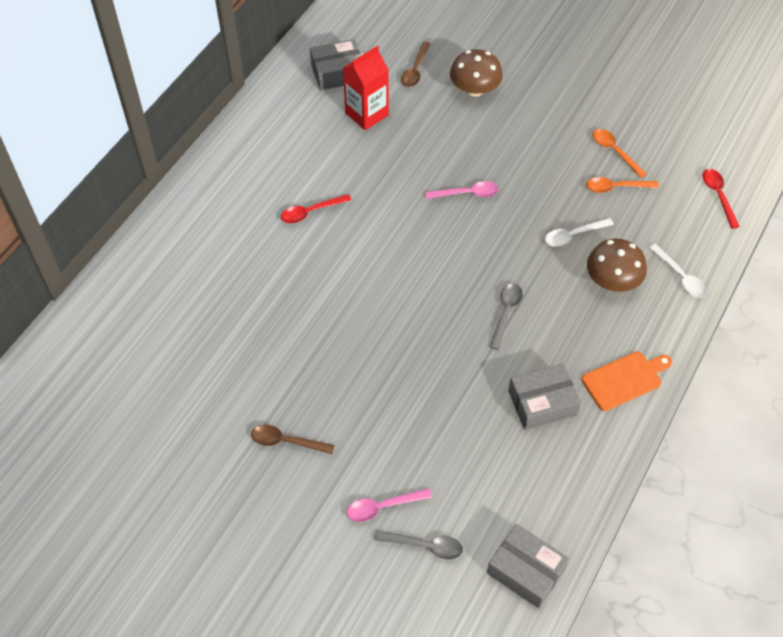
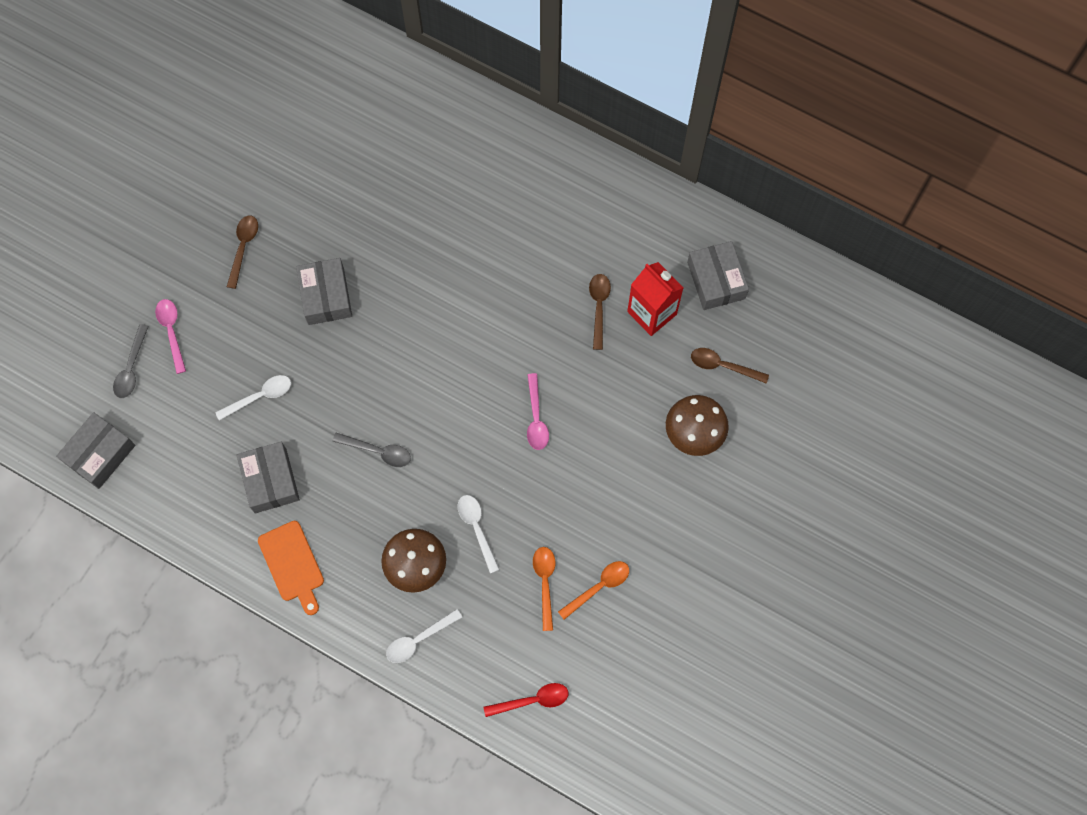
camera: 90 degrees right, 15 degrees up
red spoon [281,194,352,223] -> none
none -> white spoon [215,375,291,421]
none -> grey box [296,258,352,325]
none -> brown spoon [589,274,611,350]

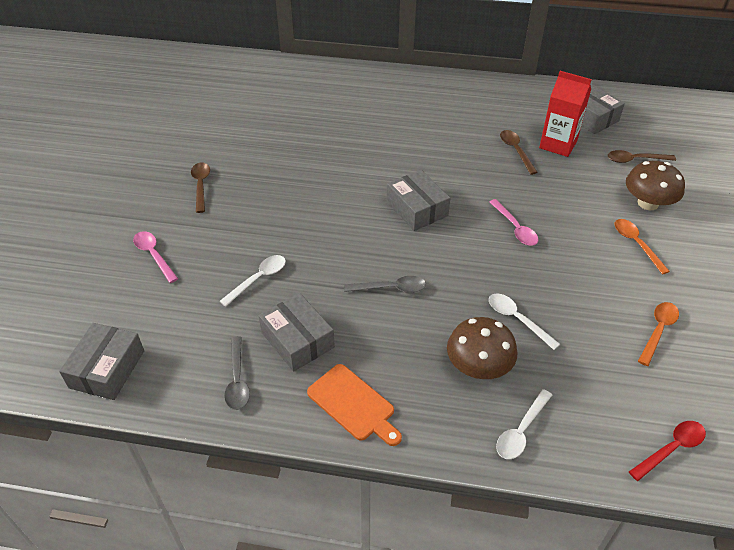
camera: 20 degrees left, 25 degrees down
grey spoon [113,324,149,398] -> grey spoon moved to [224,336,250,410]
grey box [296,258,352,325] -> grey box moved to [386,170,450,231]
orange spoon [533,547,556,631] -> orange spoon moved to [615,219,670,275]

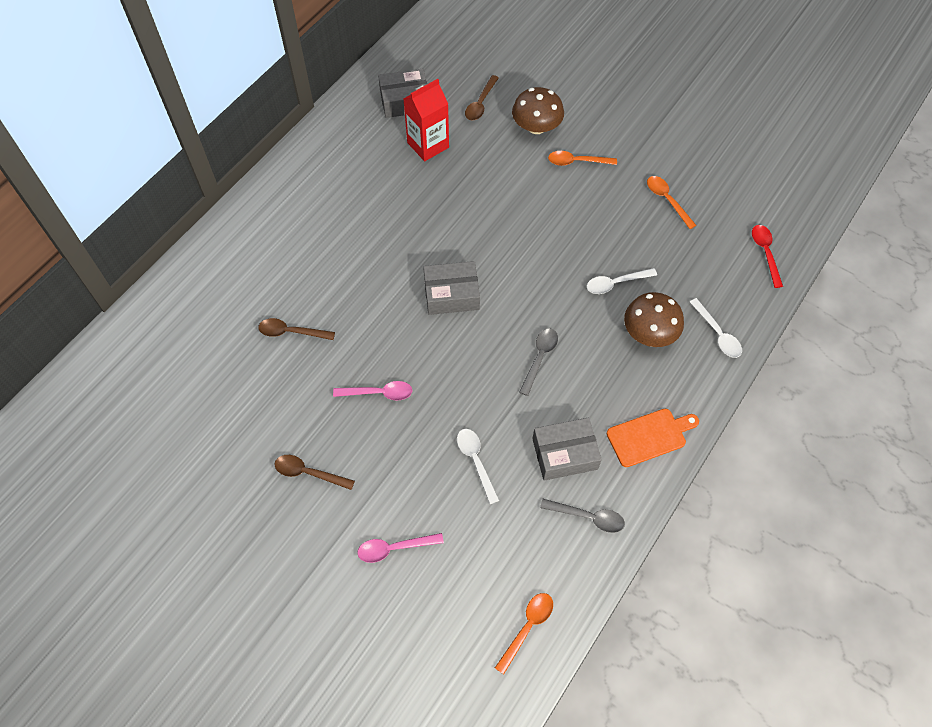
camera: 65 degrees left, 15 degrees up
grey box [59,323,144,400] -> orange spoon [495,593,553,675]
pink spoon [489,199,538,246] -> pink spoon moved to [333,381,413,401]
brown spoon [500,130,538,175] -> brown spoon moved to [258,318,335,340]

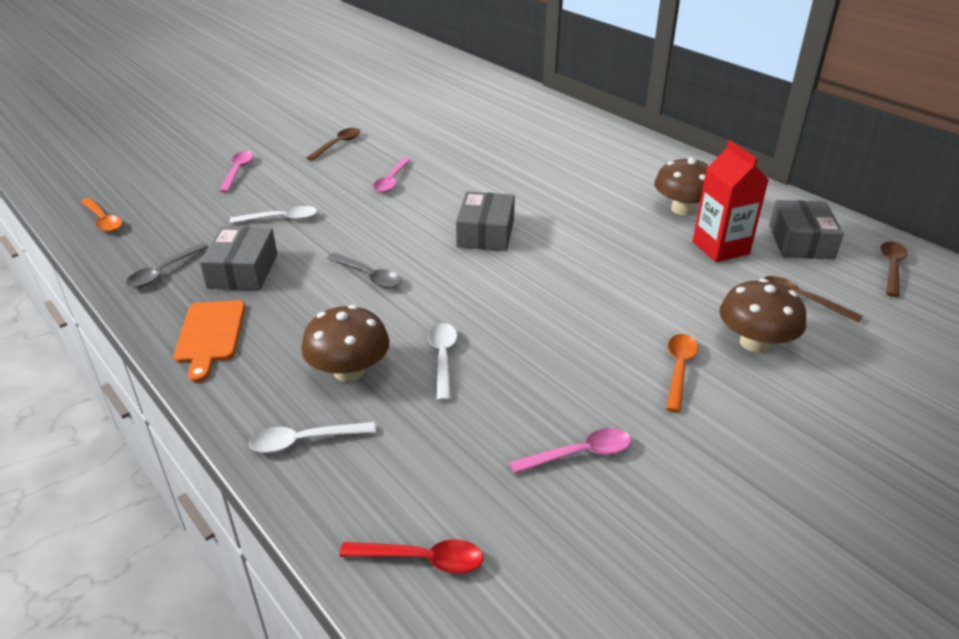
camera: 105 degrees right, 25 degrees down
brown spoon [258,318,335,340] -> brown spoon moved to [880,241,908,297]
orange spoon [647,176,696,229] -> pink spoon [509,428,631,474]
none -> brown mushroom [654,157,709,215]

